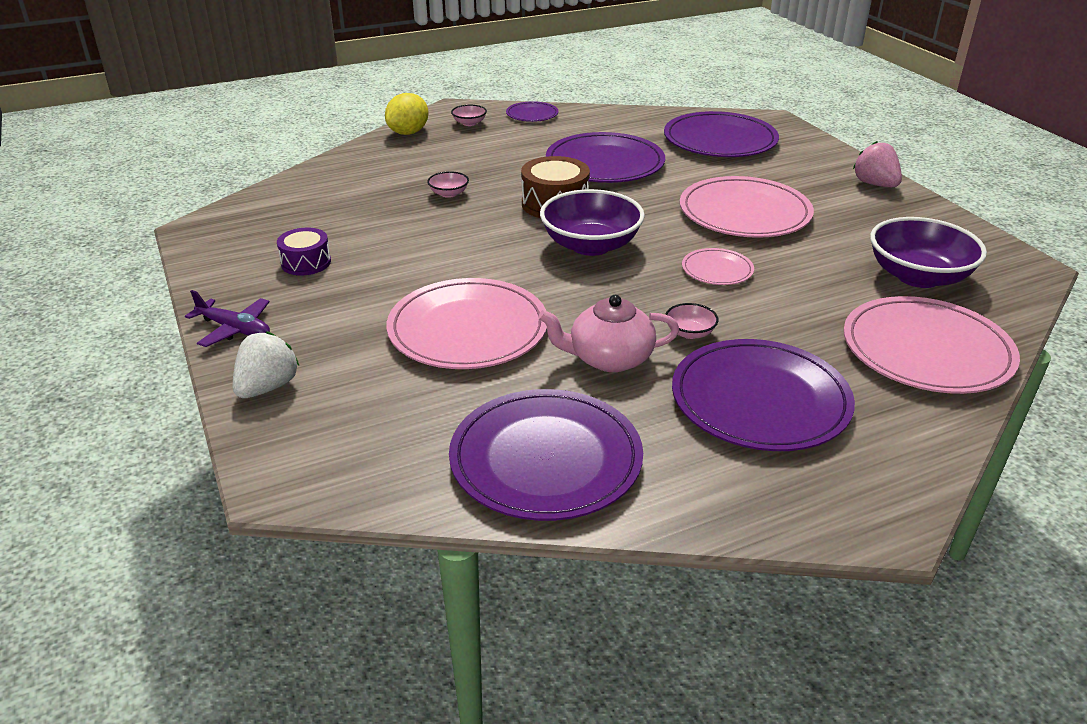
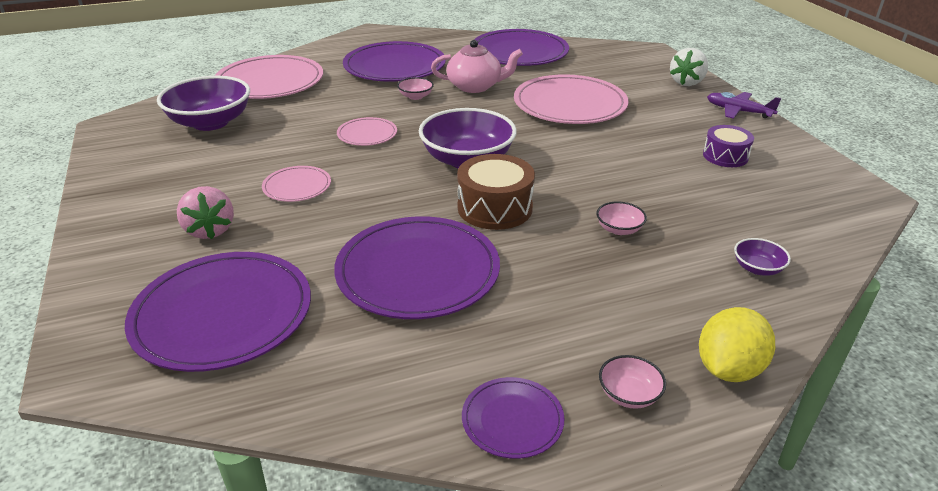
camera: 175 degrees left, 0 degrees up
pink plate [680,176,814,238] -> pink plate [262,166,331,202], size x0.49
pink strawberry [853,141,902,187] -> pink strawberry moved to [177,186,234,239]
none -> purple bowl [734,238,791,276]

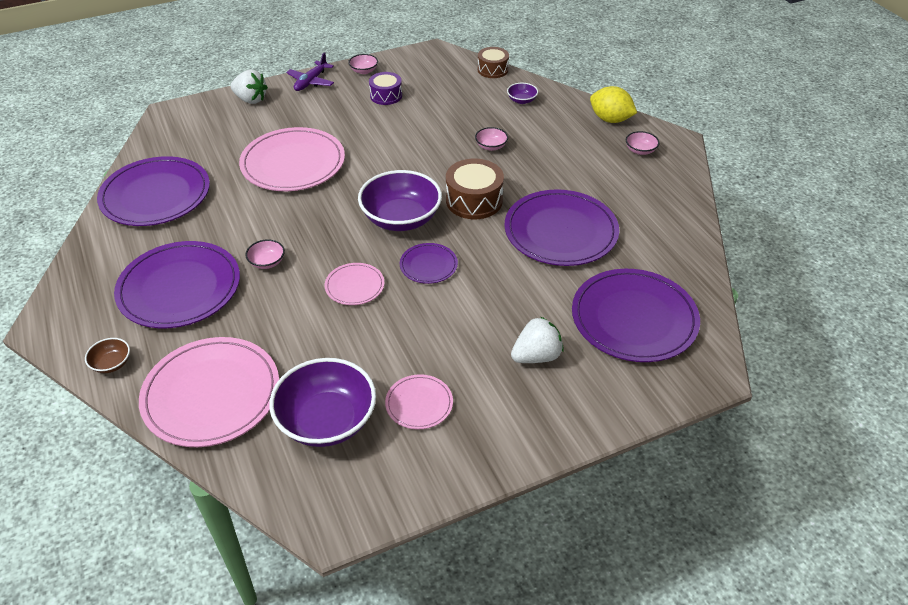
camera: 95 degrees left, 10 degrees up
pink strawberry [177,186,234,239] -> white strawberry [511,317,564,363]
pink plate [262,166,331,202] -> pink plate moved to [385,374,453,430]
pink teapot [431,40,523,93] -> none
purple plate [462,377,565,459] -> purple plate moved to [400,243,458,284]
none -> brown bowl [85,338,130,373]
none -> pink bowl [348,54,378,74]
none -> brown drum [478,47,509,78]

